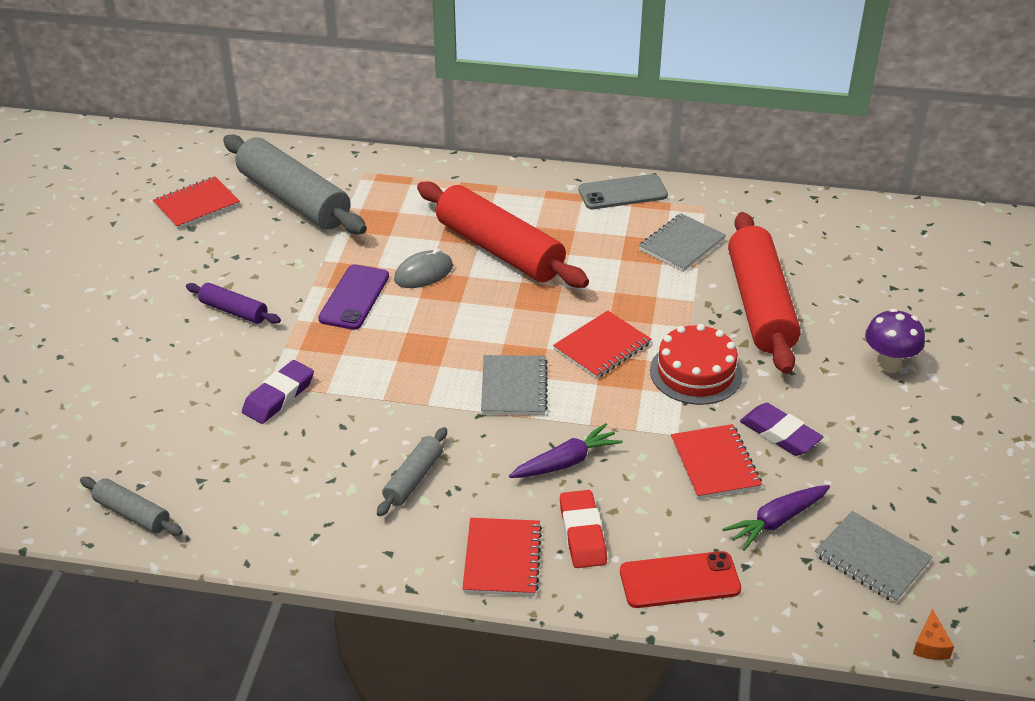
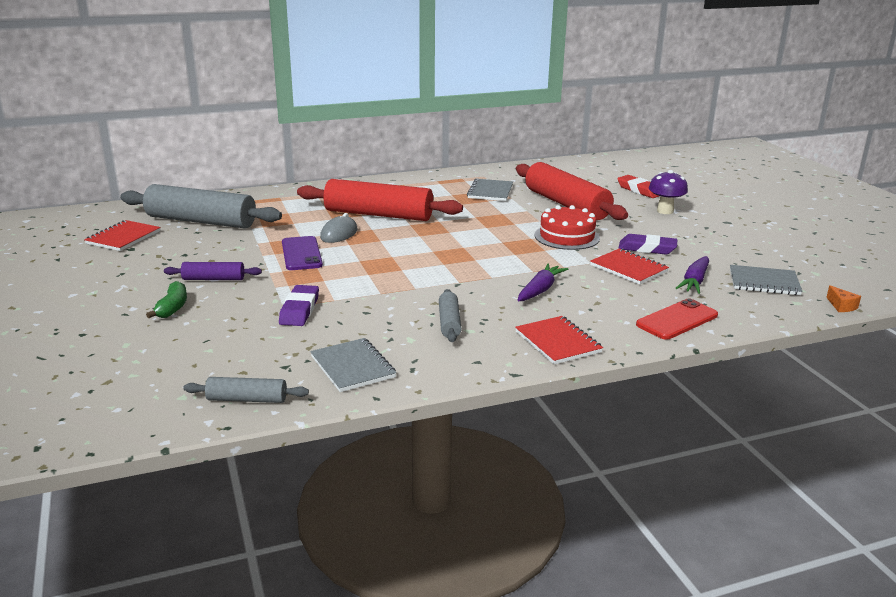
camera: 30 degrees left, 15 degrees down
grey notebook [481,355,548,415] -> grey notebook moved to [310,338,397,392]
red notebook [553,310,651,379] -> none
red eraser [560,490,607,568] -> red eraser moved to [617,175,659,198]
grey phone [579,174,668,209] -> none
none -> green banana [146,281,187,318]

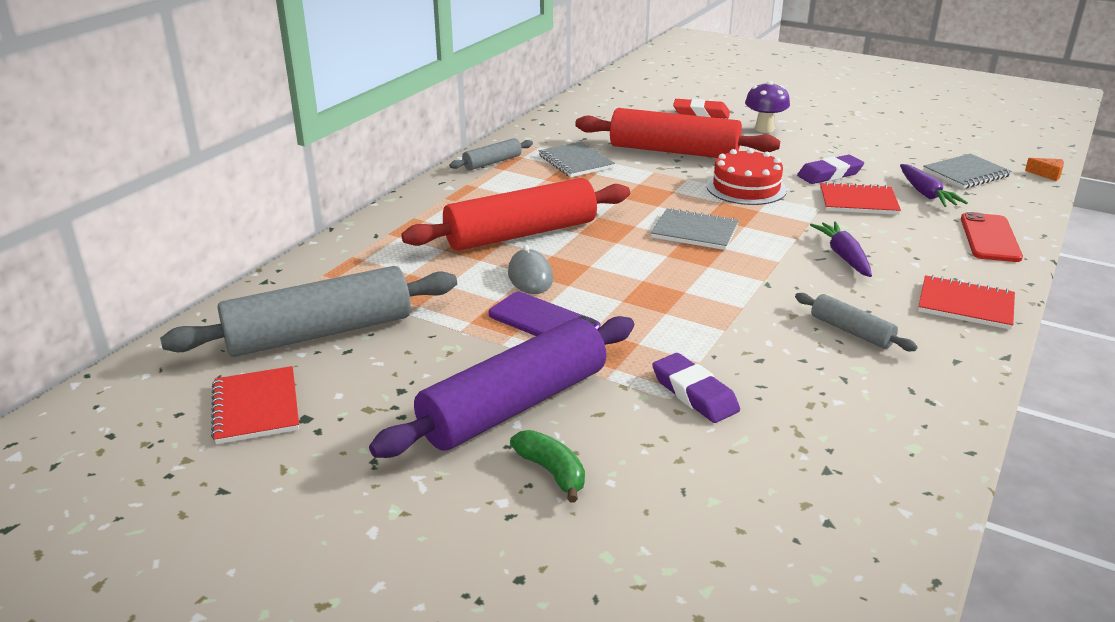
camera: 40 degrees left, 5 degrees up
purple rolling pin [164,262,262,280] -> purple rolling pin [369,316,634,458], size x2.13
grey rolling pin [183,377,309,403] -> grey rolling pin moved to [449,138,533,170]
grey notebook [310,338,397,392] -> grey notebook moved to [651,208,739,250]

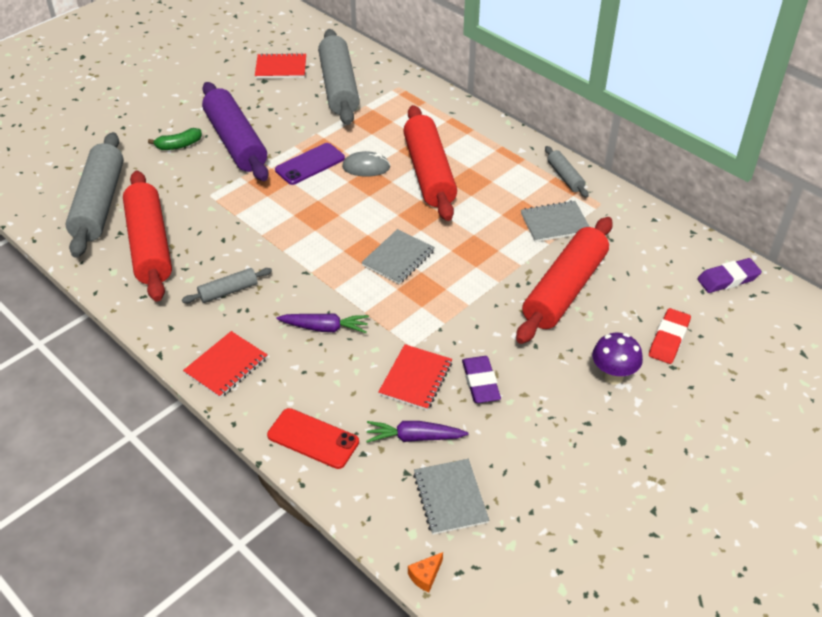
camera: 105 degrees right, 15 degrees up
purple eraser [652,353,740,423] -> purple eraser moved to [697,258,762,293]
red cake [706,148,787,205] -> none
none -> grey rolling pin [65,132,124,258]
none -> red rolling pin [123,171,172,302]

